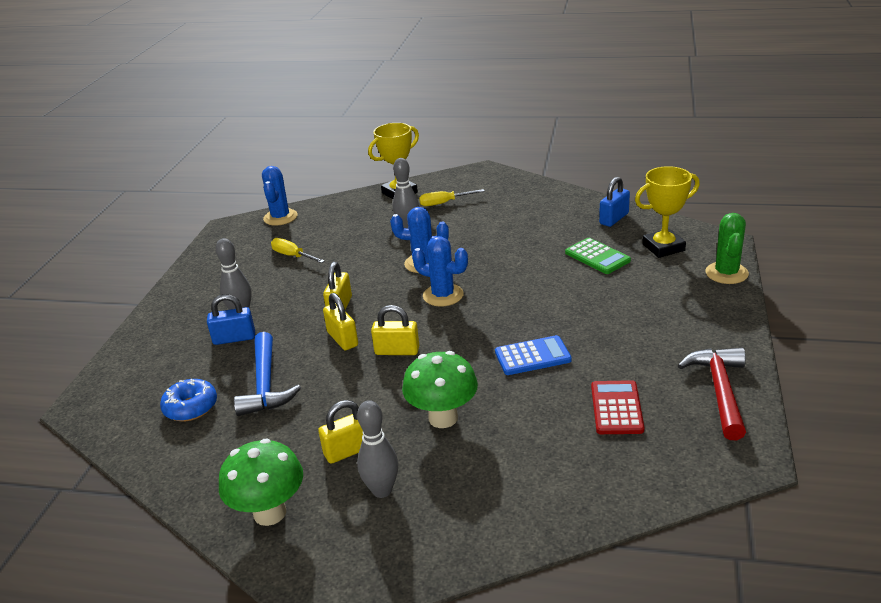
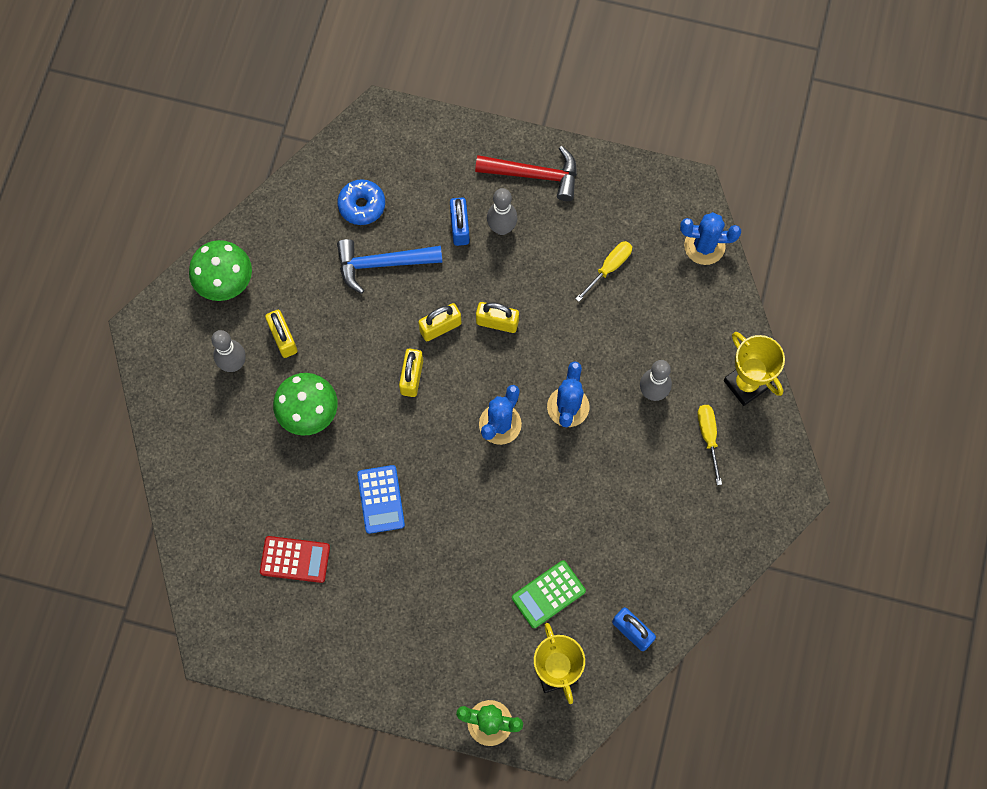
camera: 90 degrees right, 40 degrees up
red hammer [678,348,746,440] -> red hammer moved to [475,146,577,201]

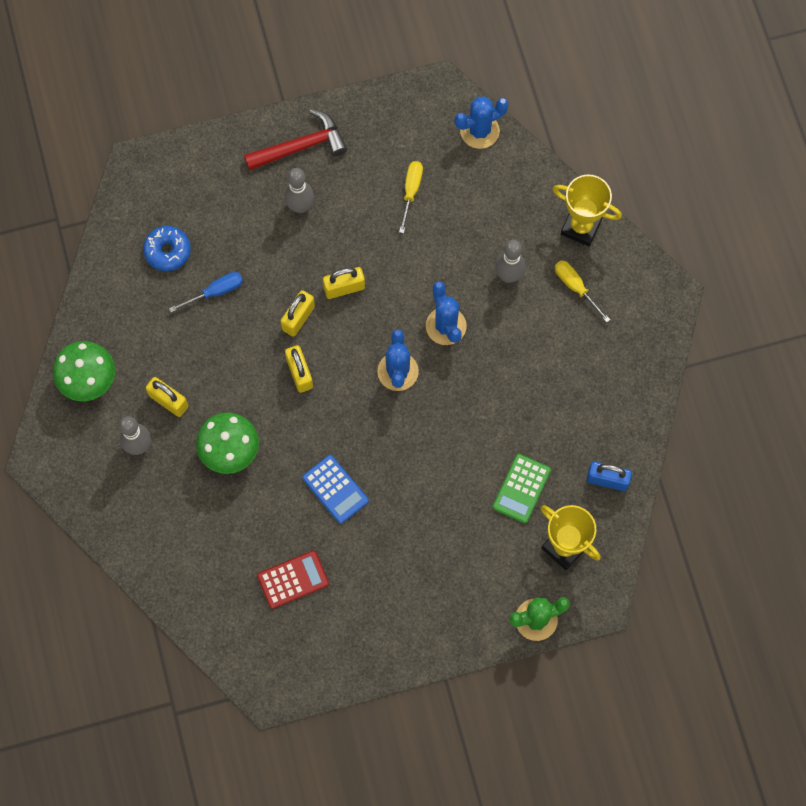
camera: 30 degrees left, 0 degrees up
blue hammer [337,239,443,294] -> blue screwdriver [169,272,243,312]
blue padlock [450,197,470,246] -> none

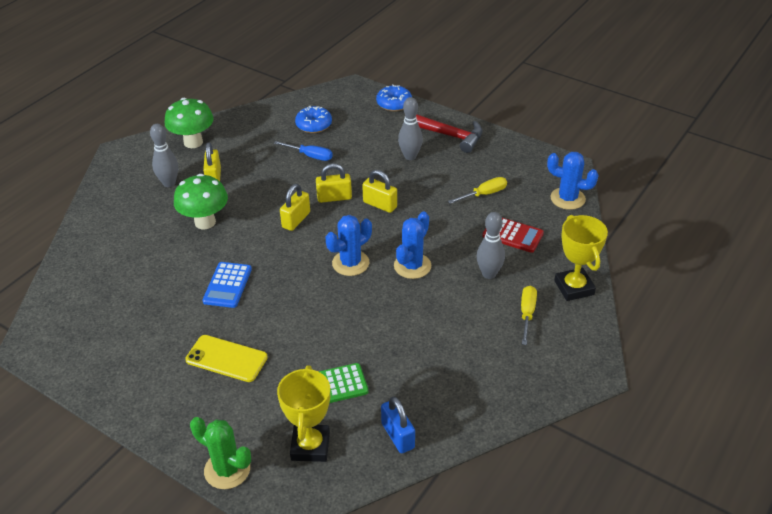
camera: 50 degrees right, 30 degrees down
red calculator [257,551,329,609] -> red calculator moved to [482,218,544,253]
none -> yellow phone [185,335,268,382]
none -> blue donut [376,84,412,111]

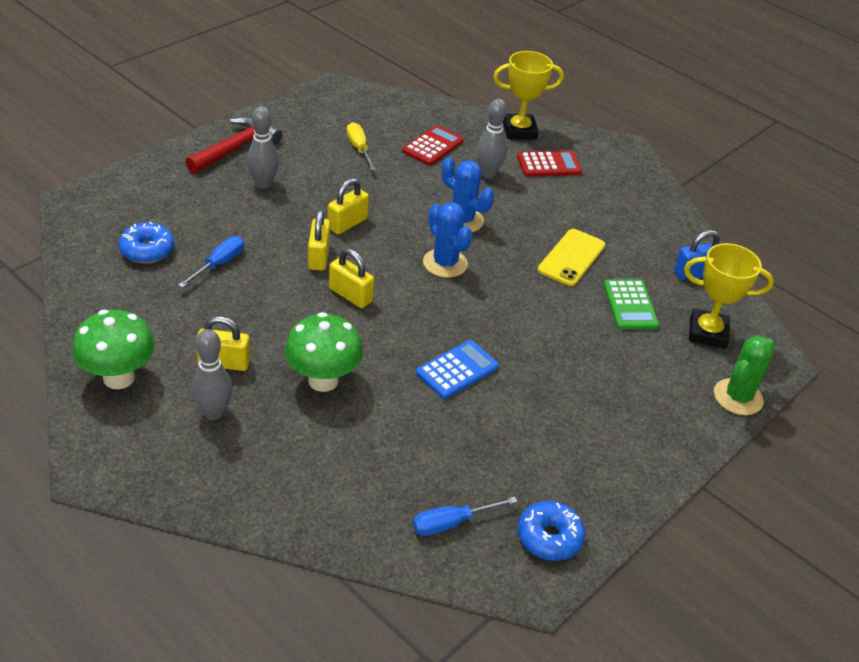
camera: 85 degrees left, 0 degrees up
yellow phone [185,335,268,382] -> yellow phone moved to [538,229,605,286]
blue calculator [202,262,252,308] -> blue calculator turned 60 degrees counterclockwise [416,340,499,399]
blue donut [376,84,412,111] -> blue donut moved to [518,501,585,561]
yellow screwdriver [521,285,537,345] -> red calculator [517,151,582,177]
blue cactus [547,152,598,210] -> none
none -> blue screwdriver [413,496,518,536]

